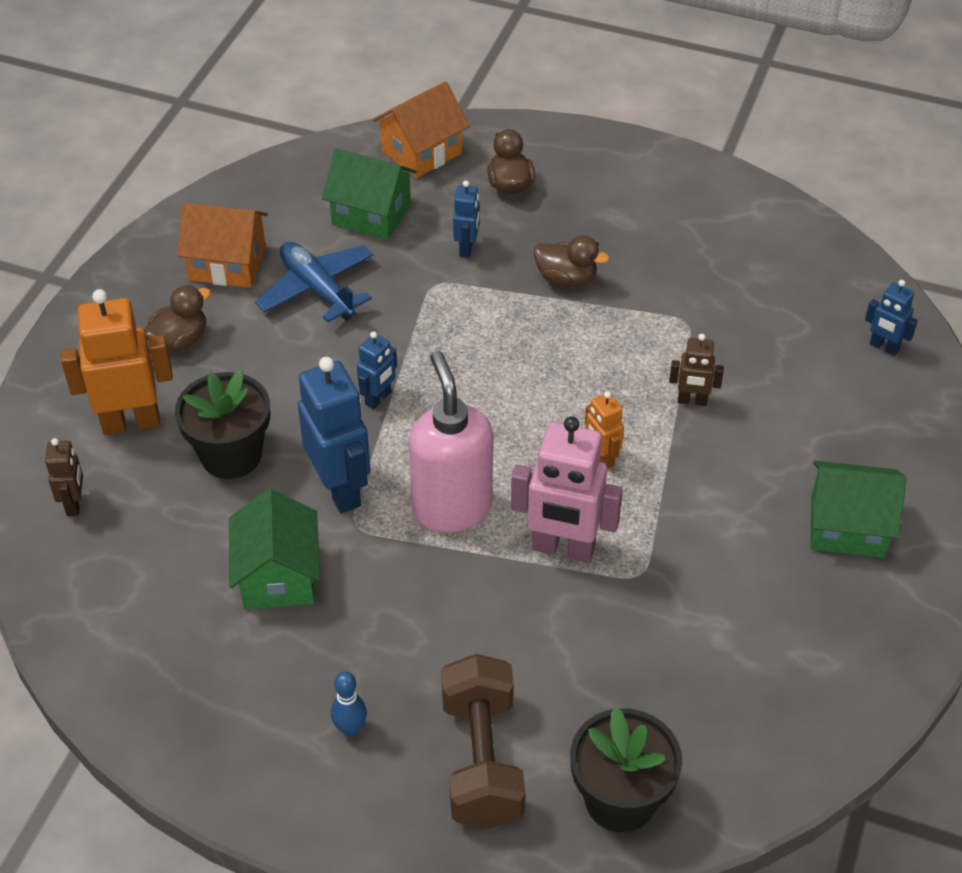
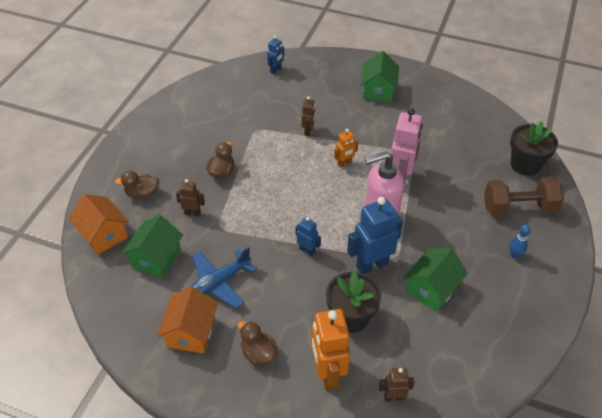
camera: 90 degrees left, 0 degrees up
green house [229,489,320,610] -> green house turned 45 degrees counterclockwise [404,247,468,312]
blue robot [453,181,480,258] -> brown robot [176,179,205,216]

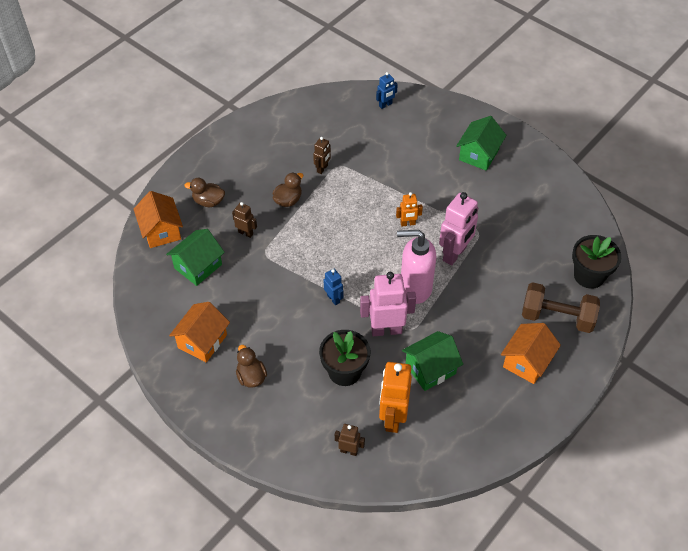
camera: 20 degrees right, 5 degrees up
blue plane [191,247,257,309] -> none
brown robot [302,96,315,136] -> brown robot moved to [313,137,331,174]
orange robot [311,309,350,390] -> orange robot moved to [379,362,412,433]
blue robot [347,197,403,274] -> pink robot [360,272,416,336]
blue bowling pin [509,224,531,259] -> orange house [501,323,561,384]

